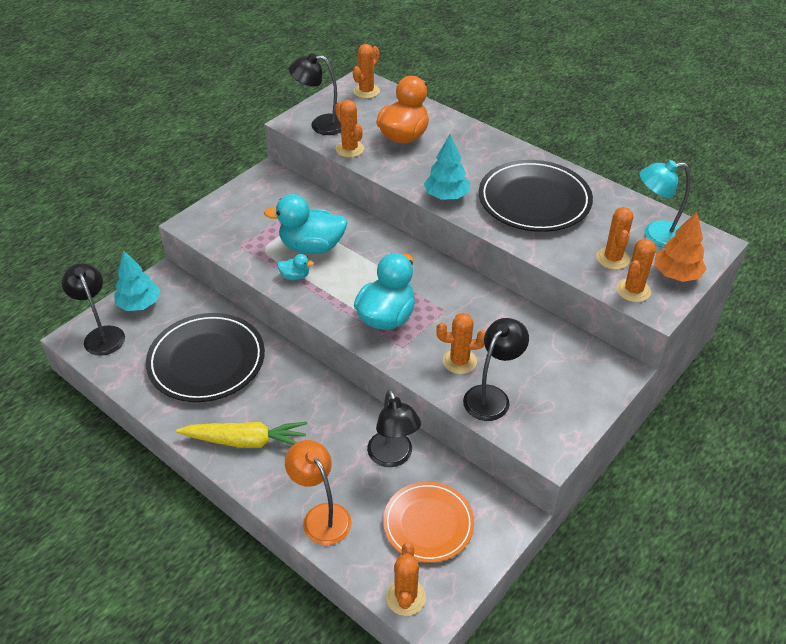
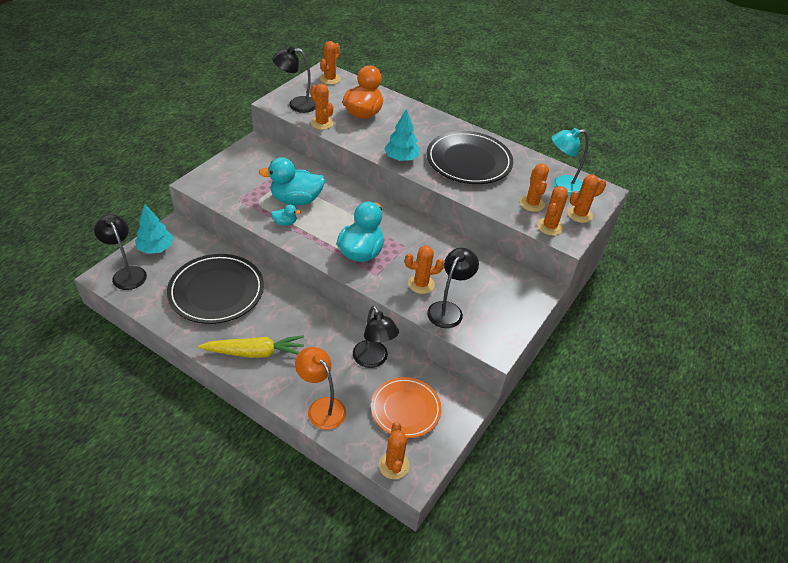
camera: 10 degrees left, 0 degrees up
orange tree [654,212,707,282] -> orange cactus [567,174,606,223]

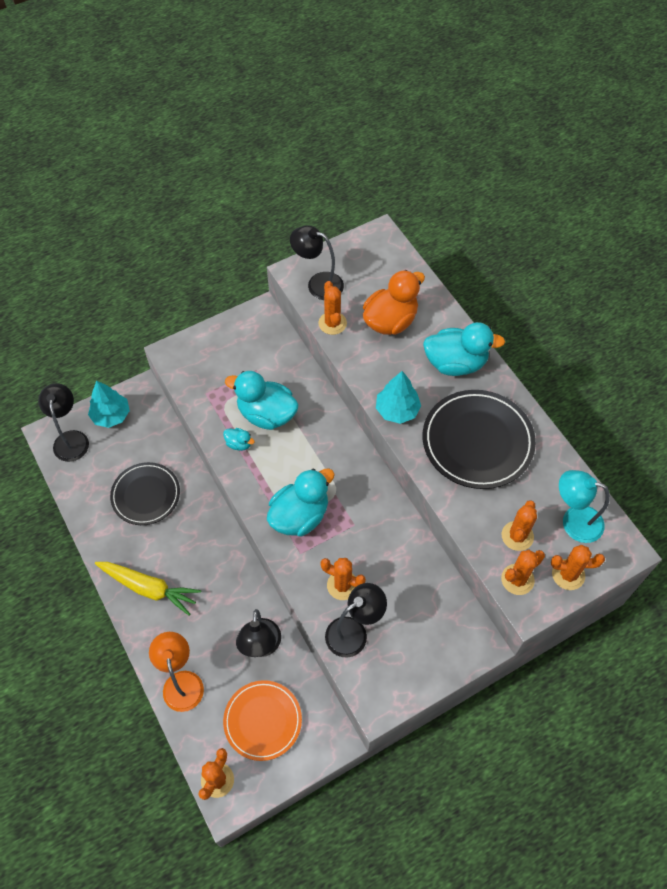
camera: 30 degrees right, 15 degrees up
black plate [167,254,264,324] -> black plate [110,462,180,525], size x0.66
orange cactus [320,41,341,85] -> none
none -> turquoise duck [423,322,505,376]

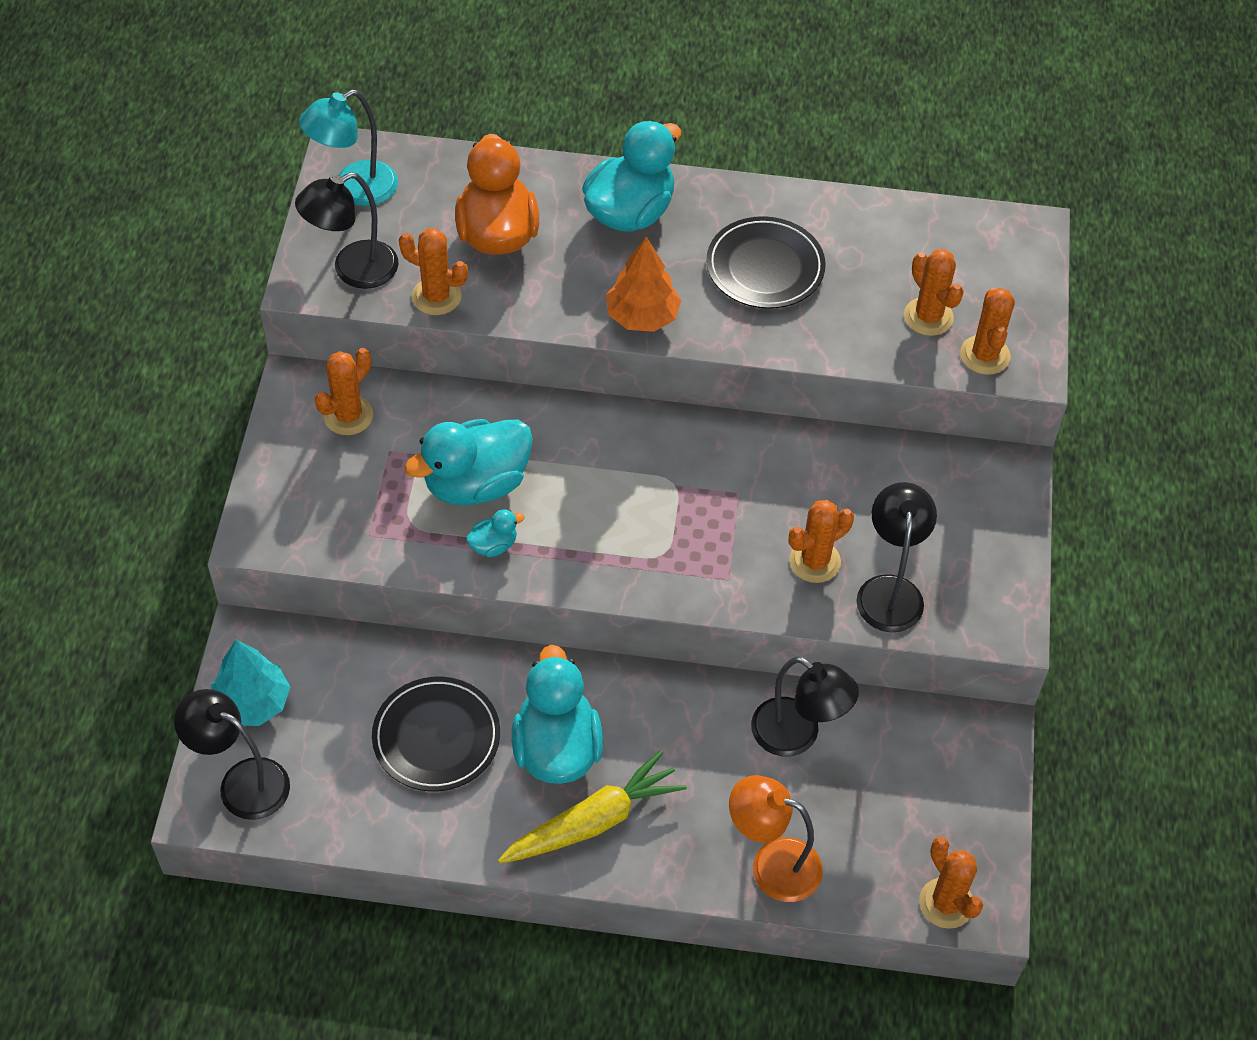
camera: 55 degrees left, 5 degrees down
orange plate [223,680,302,761] -> none
turquoise duck [267,468,335,537] -> turquoise duck moved to [512,645,603,784]
turquoise tree [376,371,421,424] -> orange tree [606,236,681,332]
black plate [423,390,536,489] -> black plate [706,216,826,309], size x0.66
orange cactus [551,545,605,590] -> orange cactus moved to [315,348,373,435]
turquoise lamp [559,470,610,543] -> turquoise lamp moved to [299,90,398,206]

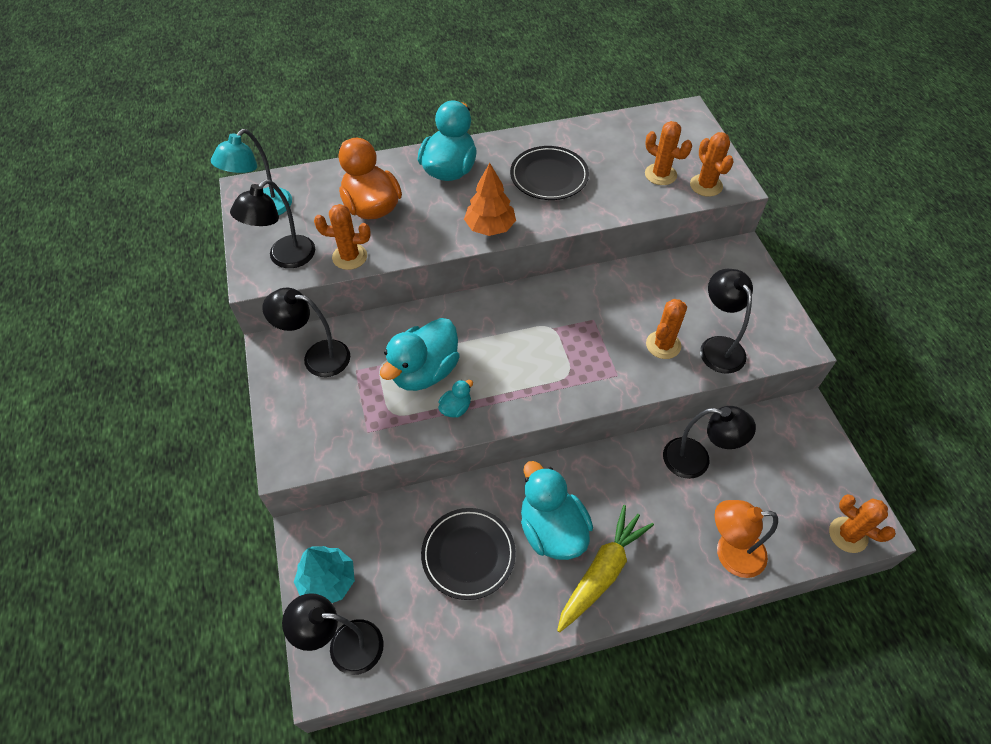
camera: 20 degrees left, 0 degrees up
orange cactus [315,348,373,435] -> black lamp [262,288,350,377]

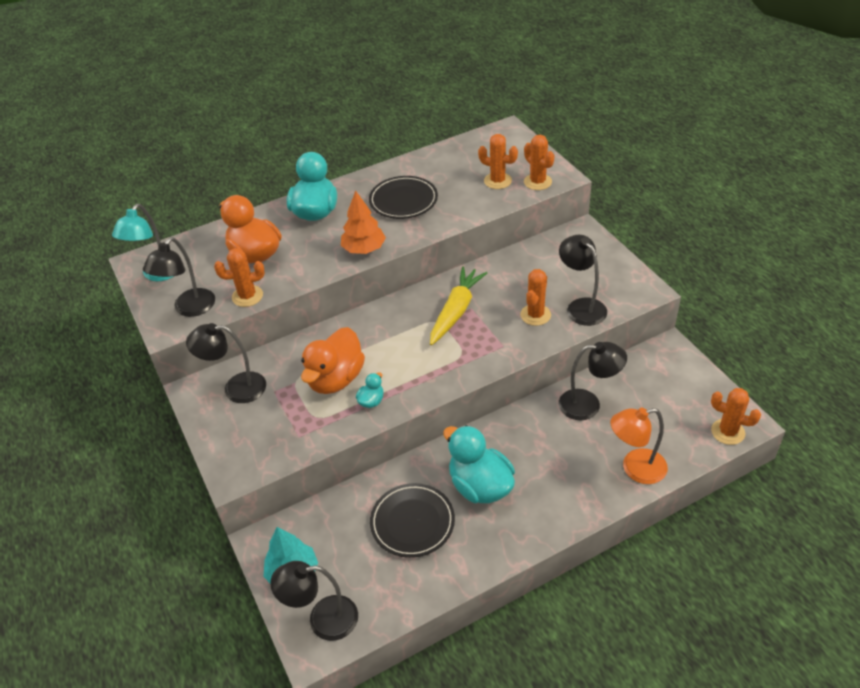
camera: 10 degrees left, 10 degrees down
turquoise duck [380,318,460,391] -> orange duck [301,327,365,394]
yellow carrot [557,505,654,633] -> yellow carrot moved to [430,266,487,345]

